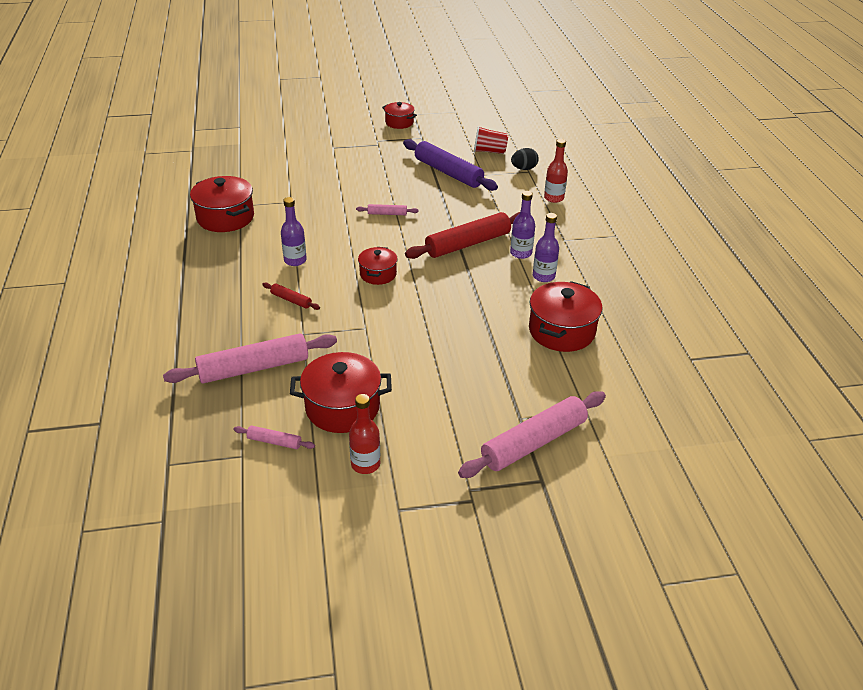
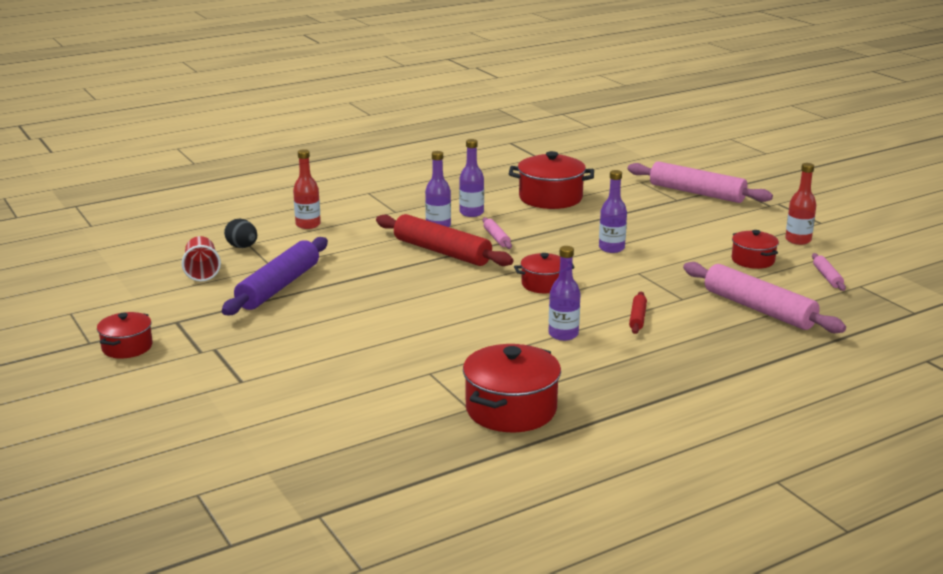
camera: 110 degrees left, 15 degrees down
red pot [290,352,392,433] -> red pot [732,230,779,269], size x0.60
pink rolling pin [356,204,419,215] -> pink rolling pin moved to [482,217,512,249]
none -> purple bottle [599,170,627,253]

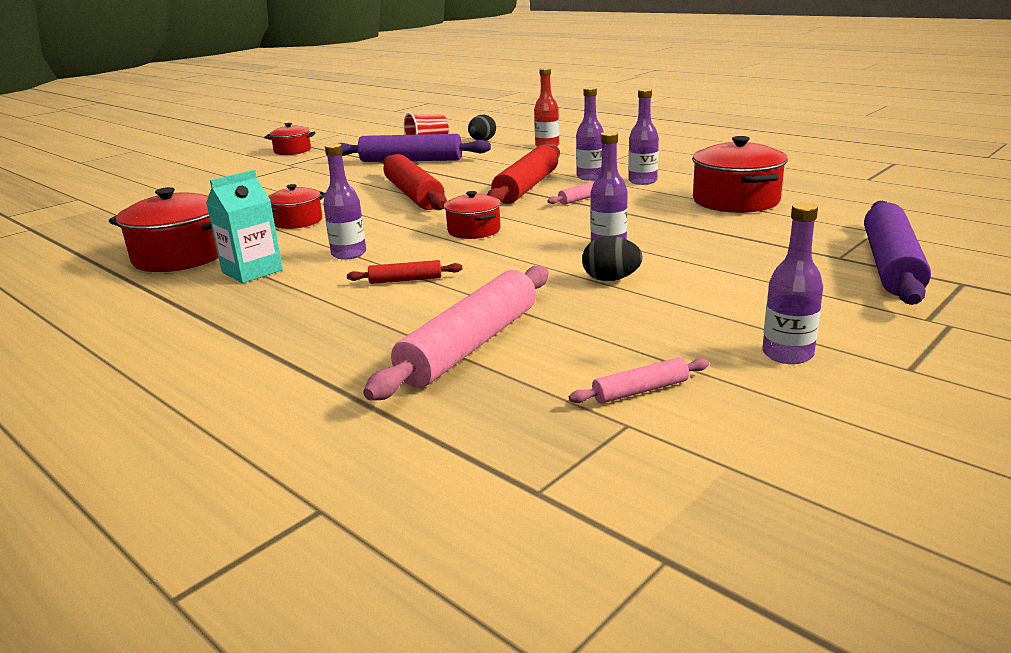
camera: 75 degrees right, 0 degrees up
pink rolling pin [628,161,773,203] -> purple rolling pin [864,201,931,305]
red pot [732,230,779,269] -> red pot moved to [268,184,325,229]
red bottle [785,163,816,245] -> purple bottle [762,202,823,364]
none -> turquoise carton [206,170,283,283]
none -> red rolling pin [383,154,447,210]
none -> black egg [582,236,643,281]

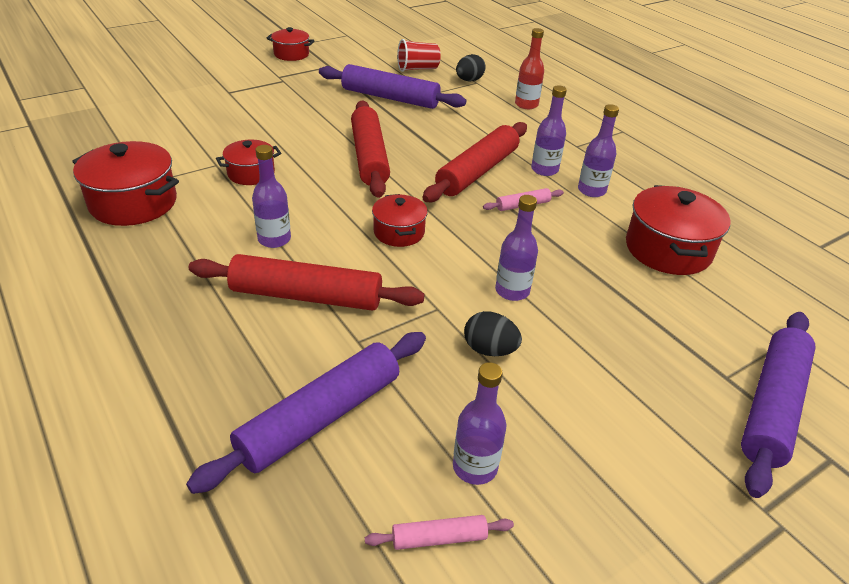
camera: 10 degrees right, 15 degrees up
turquoise carton [206,170,283,283] -> none
red rolling pin [347,260,462,284] -> red rolling pin [189,254,425,311], size x2.19
pink rolling pin [363,266,548,400] -> purple rolling pin [186,332,426,494]
purple bottle [762,202,823,364] -> purple bottle moved to [453,362,506,485]

